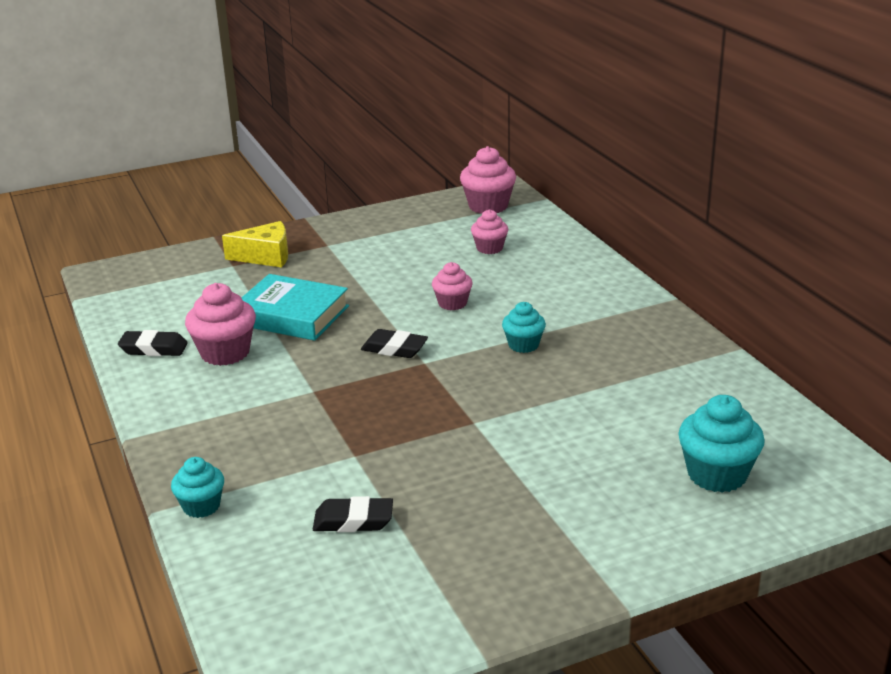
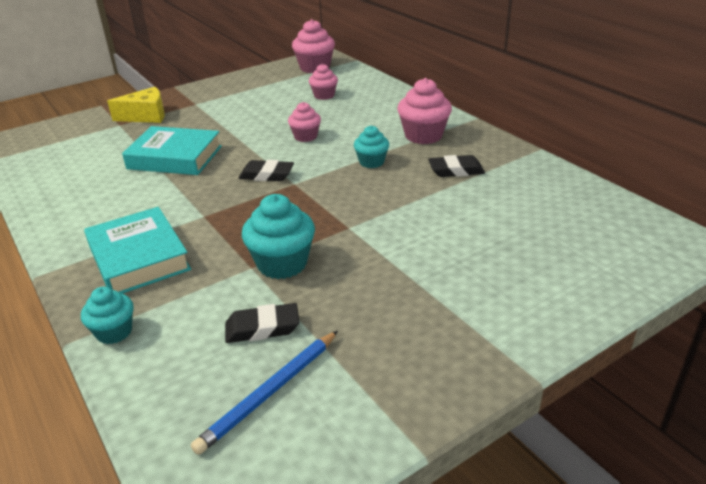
camera: 10 degrees left, 5 degrees up
black eraser [118,330,188,356] -> black eraser moved to [428,155,485,177]
pink cupcake [185,283,256,366] -> pink cupcake moved to [397,78,452,144]
turquoise cupcake [678,395,765,493] -> turquoise cupcake moved to [242,194,315,279]
none -> turquoise book [84,207,191,294]
none -> blue pencil [191,331,338,455]

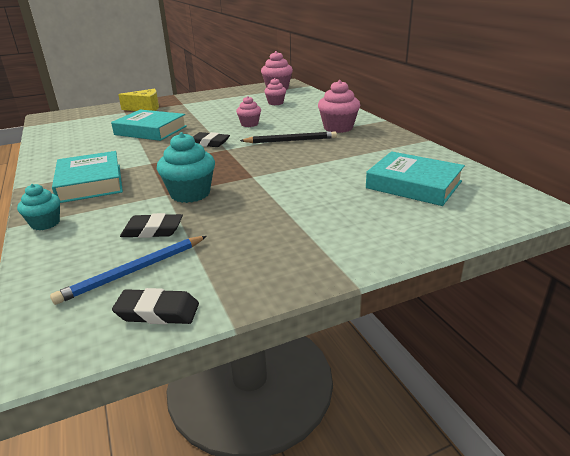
camera: 10 degrees right, 5 degrees down
turquoise cupcake [354,125,389,168] -> black pencil [240,131,337,143]
black eraser [428,155,485,177] -> black eraser moved to [112,288,199,324]
none -> turquoise book [366,151,465,206]

